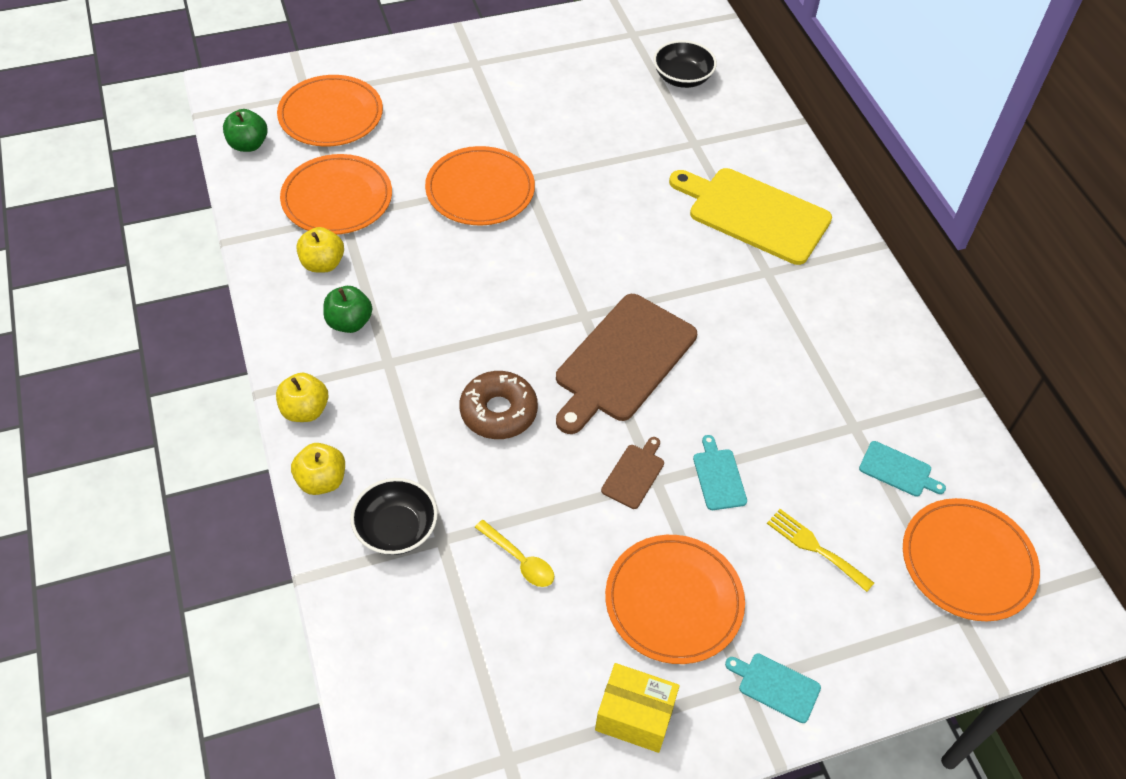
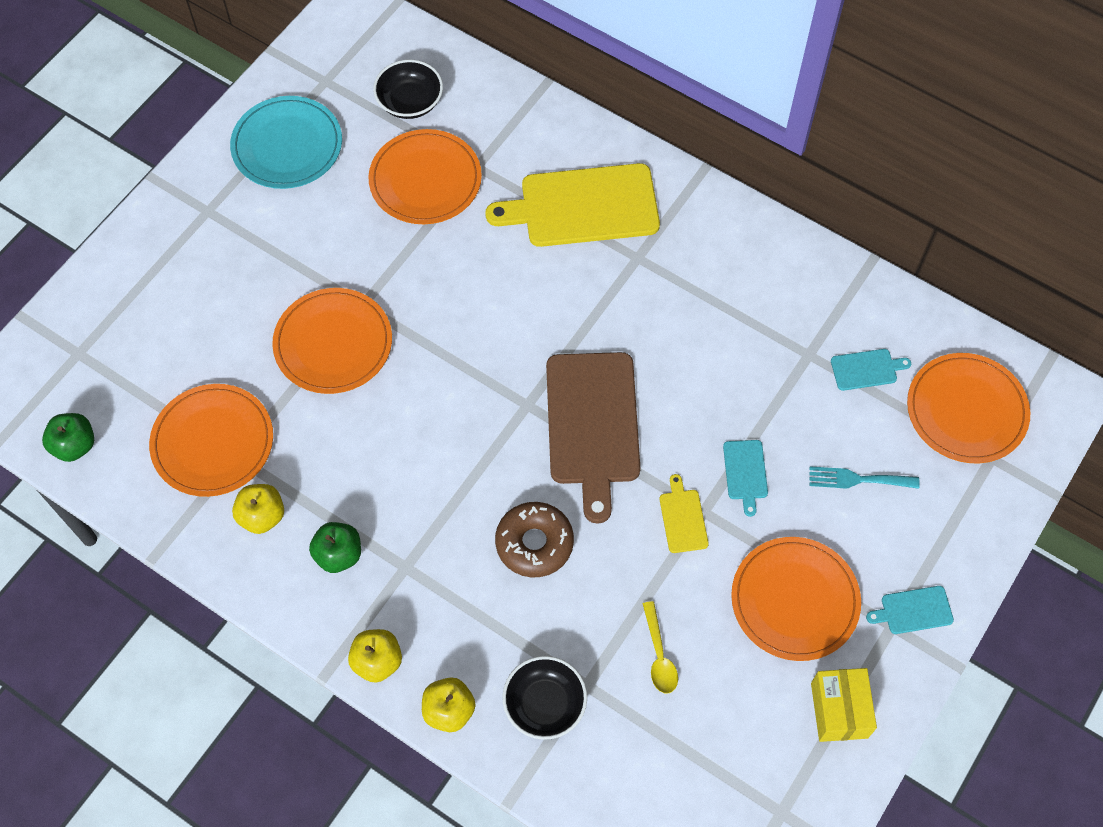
camera: 35 degrees left, 10 degrees up
orange plate [277,75,383,147] -> orange plate moved to [368,129,482,224]
yellow spoon [475,520,554,587] -> yellow spoon turned 75 degrees clockwise [643,601,678,694]
yellow box [595,663,680,753] -> yellow box turned 75 degrees counterclockwise [811,668,877,742]
brown cutting board [601,437,664,509] -> yellow cutting board [660,474,709,553]
turquoise cutting board [693,435,747,510] -> turquoise cutting board turned 135 degrees counterclockwise [723,440,768,517]
yellow fork [767,509,874,592] -> turquoise fork [810,466,920,489]
none -> turquoise plate [230,96,342,189]

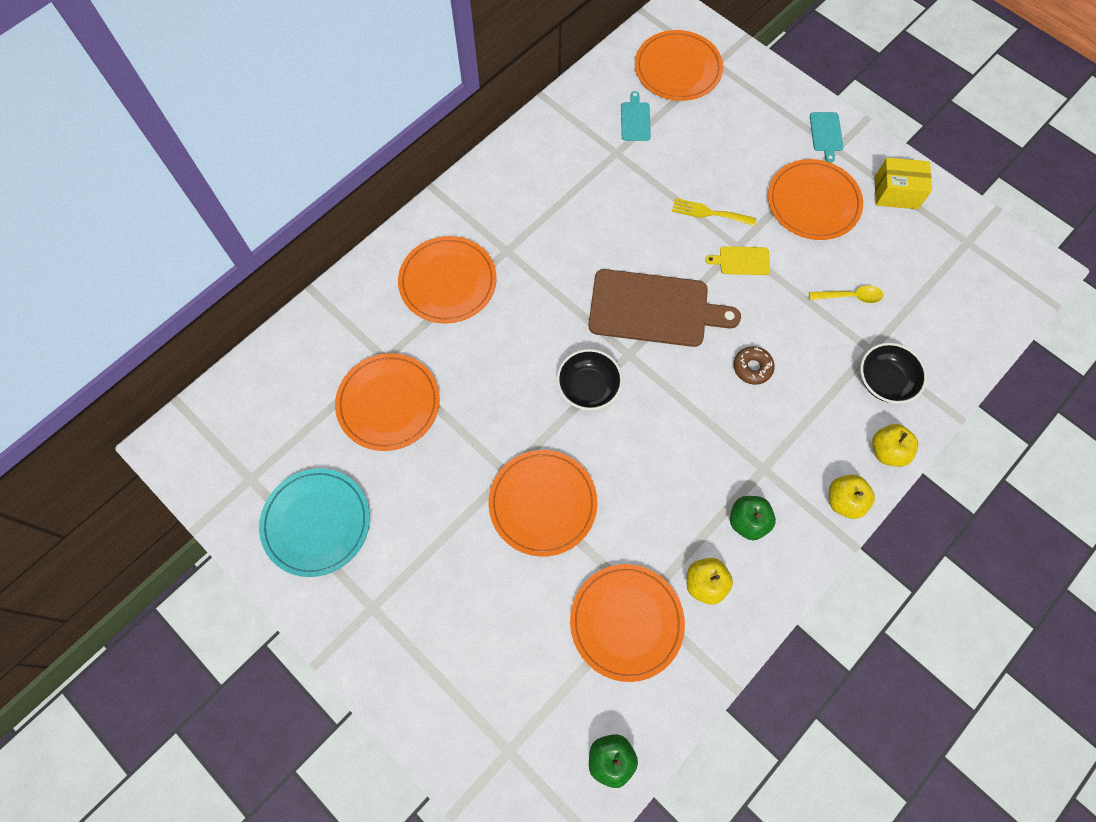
camera: 80 degrees left, 5 degrees up
black bowl [373,60,443,119] -> black bowl moved to [557,349,623,410]
yellow cutting board [485,163,660,247] -> orange plate [398,236,497,324]
brown donut [495,502,574,577] -> brown donut [733,346,775,385], size x0.64
turquoise cutting board [723,440,768,517] -> yellow fork [672,198,756,226]
turquoise fork [810,466,920,489] -> none

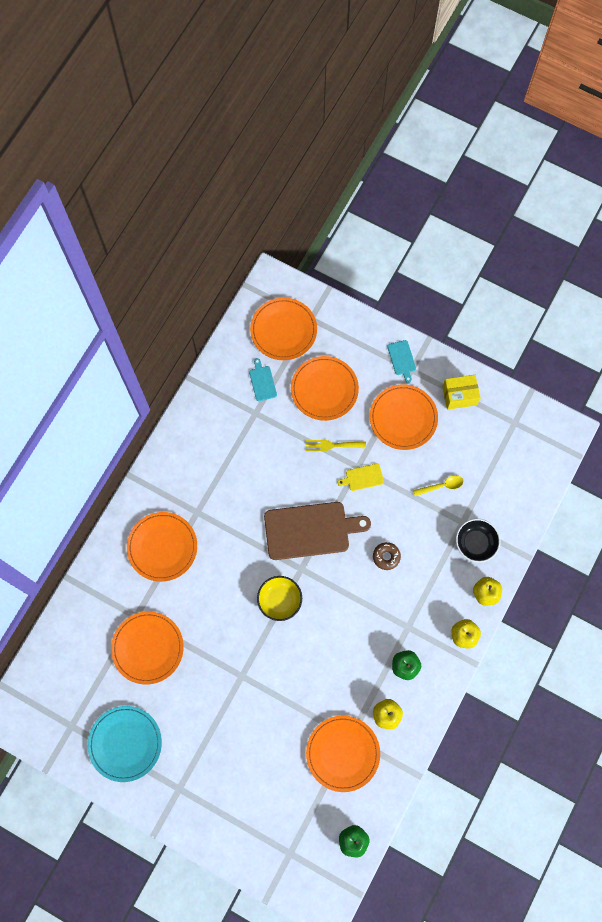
camera: 15 degrees left, 5 degrees up
orange plate [489,450,597,557] -> orange plate moved to [291,356,359,421]
black bowl [557,349,623,410] -> yellow bowl [257,576,302,621]

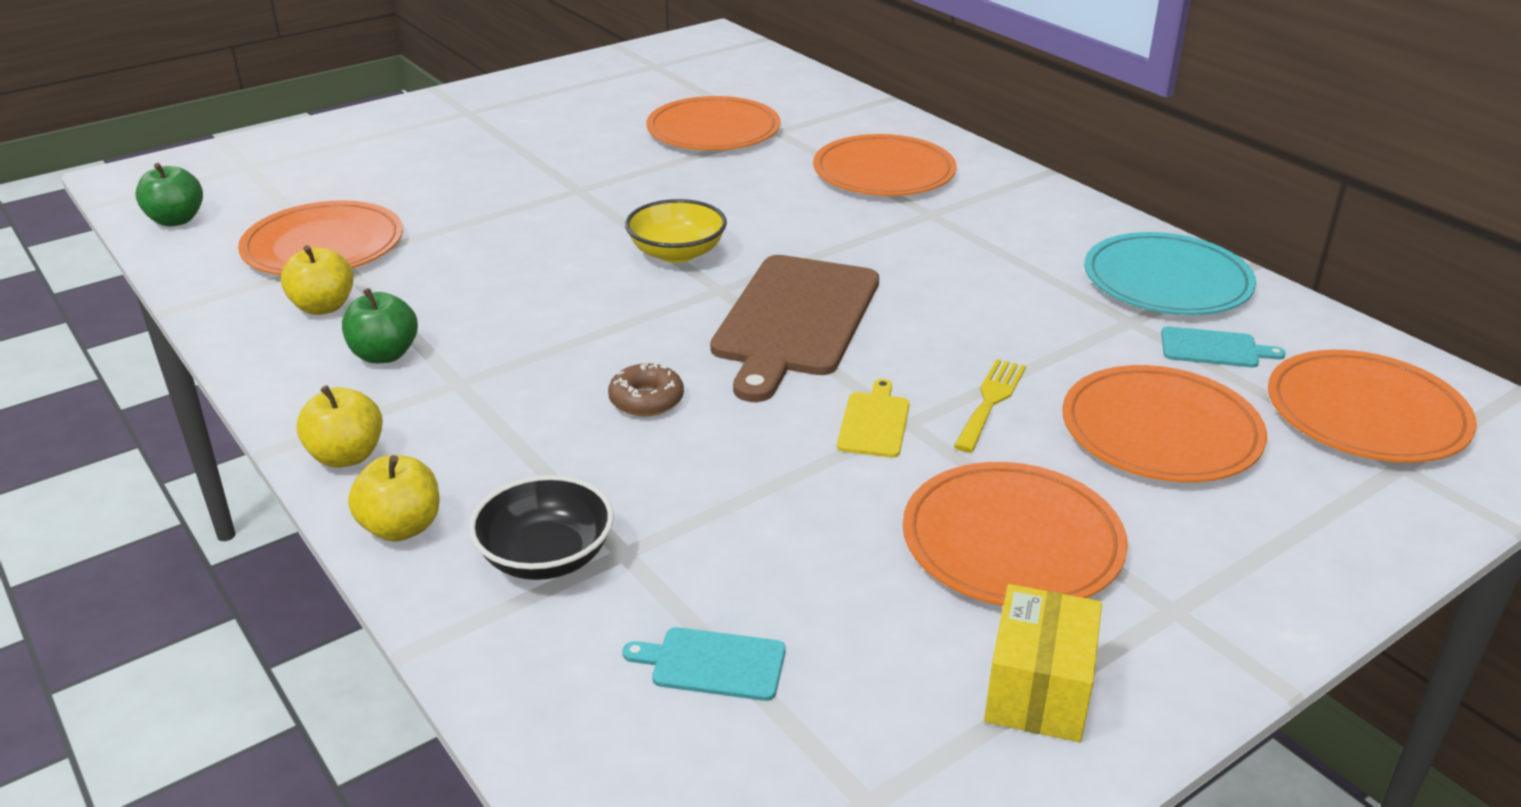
camera: 115 degrees right, 40 degrees down
turquoise plate [88,706,162,782] -> turquoise plate moved to [1084,232,1256,315]
turquoise cutting board [387,340,416,383] -> turquoise cutting board moved to [623,627,786,701]
yellow spoon [413,475,464,496] -> none

